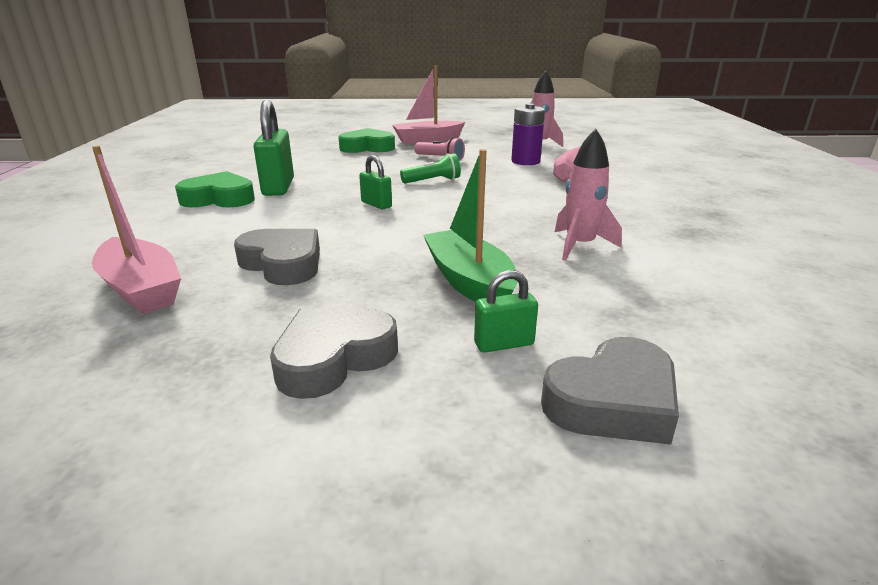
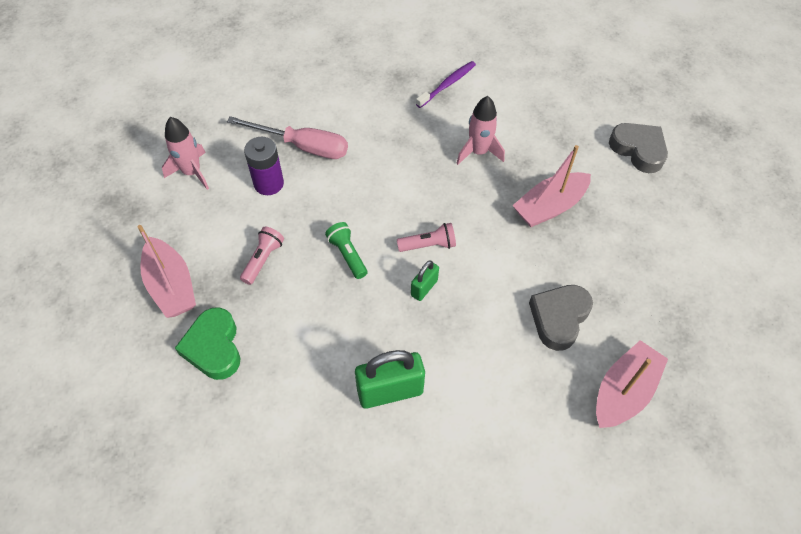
camera: 100 degrees left, 30 degrees up
green heart [175,171,255,208] -> none
grey heart [270,308,398,399] -> none
green boat [423,149,517,302] -> pink boat [512,145,591,227]
green padlock [474,270,538,353] -> none
none -> pink flashlight [397,223,456,252]
none -> purple toothbrush [416,61,476,108]

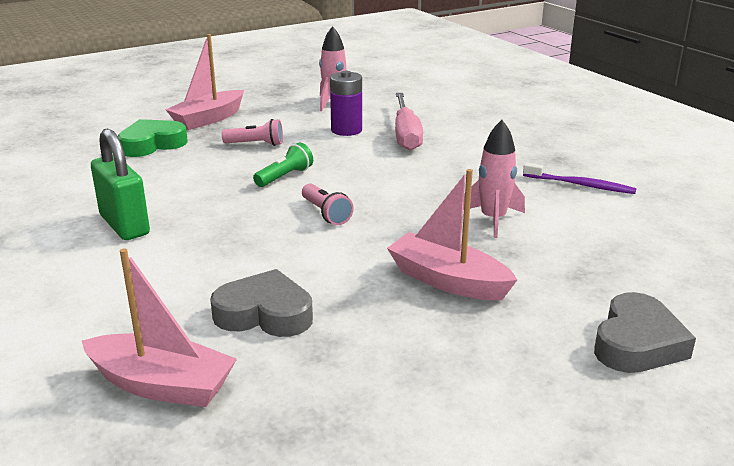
camera: 70 degrees right, 30 degrees down
green padlock [411,260,439,301] -> none

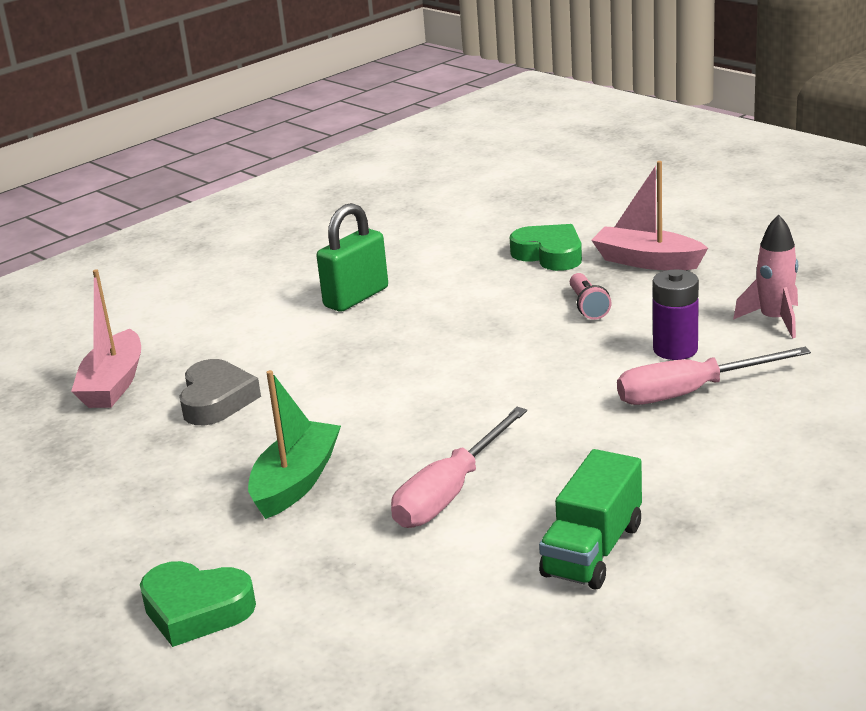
camera: 80 degrees right, 0 degrees up
green flashlight [253,143,313,187] -> none
pink flashlight [302,183,354,225] -> none
pink boat [387,169,517,300] -> green boat [248,370,341,519]
pink rocket [463,120,525,238] -> pink screwdriver [391,407,527,528]
purple toothbrush [523,162,637,194] -> green truck [539,449,642,590]
grey heart [594,292,696,373] -> green heart [140,561,256,647]

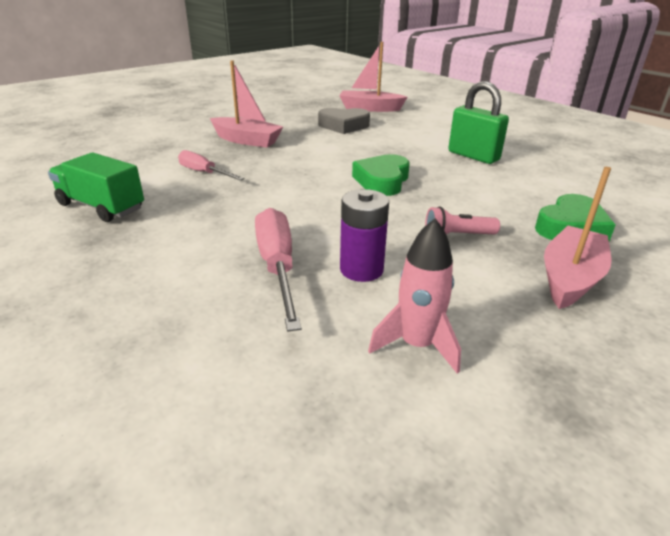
camera: 90 degrees right, 5 degrees up
green heart [140,561,256,647] -> green heart moved to [352,154,410,196]
green boat [248,370,341,519] -> pink boat [210,60,283,148]
pink screwdriver [391,407,527,528] -> pink screwdriver [178,150,244,181], size x0.65

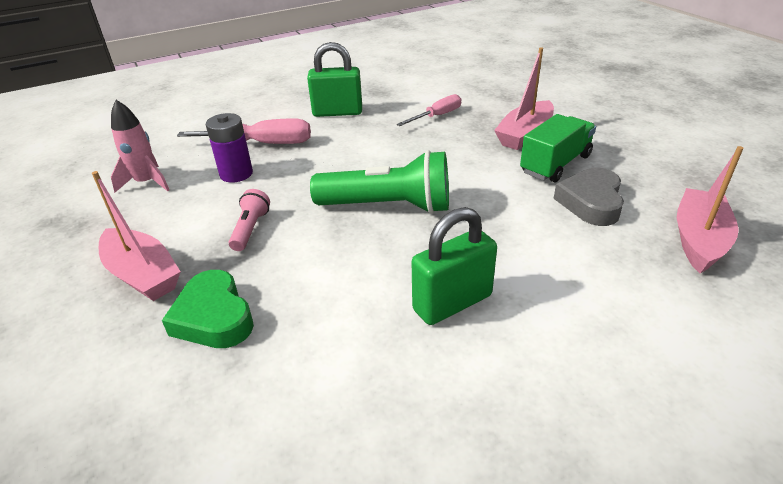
camera: 105 degrees right, 5 degrees up
green truck [48,152,144,222] -> green truck moved to [520,114,596,182]
green heart [352,154,410,196] -> green flashlight [310,150,449,214]
none -> green padlock [307,42,362,117]

